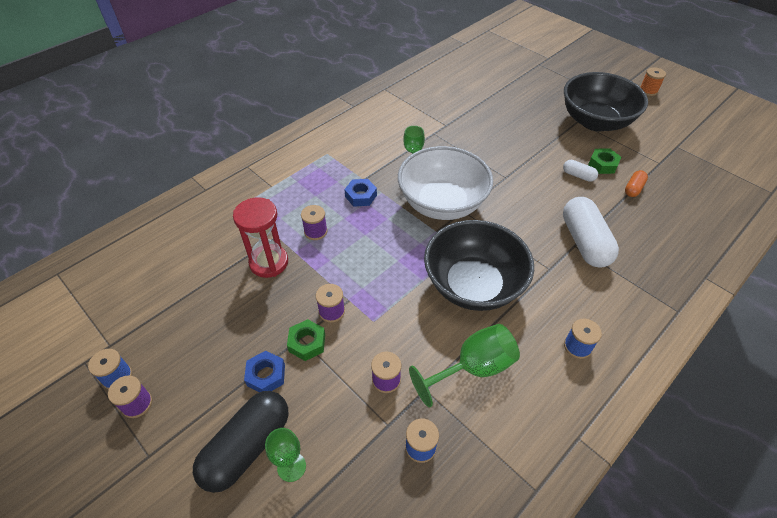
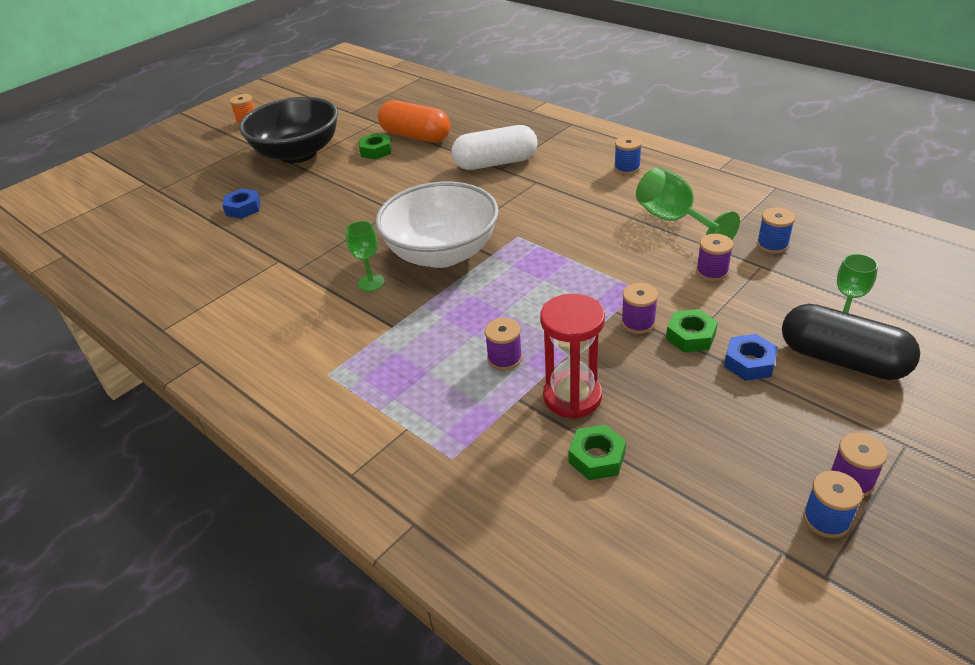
camera: 90 degrees left, 10 degrees down
blue nut [344,179,377,207] -> blue nut moved to [222,188,261,219]
black bowl [424,220,534,311] -> none
white capsule [563,160,598,182] -> none
orange capsule [625,170,648,197] -> orange capsule [378,100,450,143], size x2.11
none -> green nut [569,424,626,480]

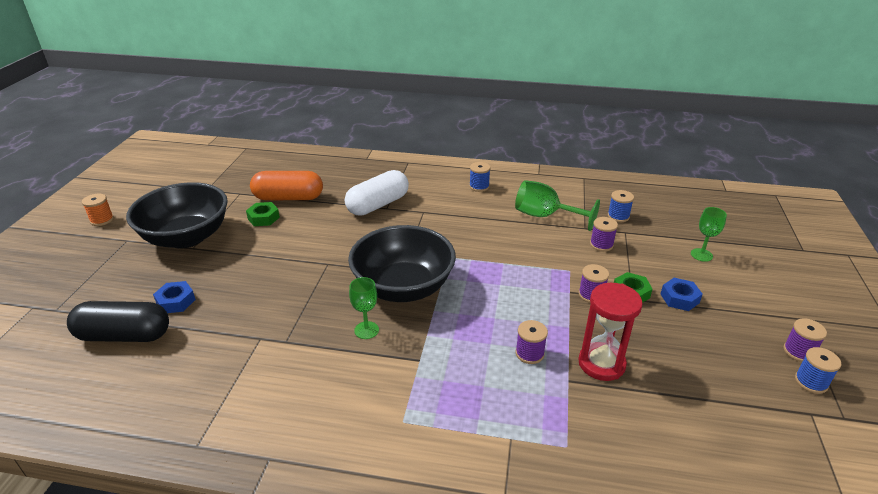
camera: 35 degrees left, 5 degrees down
white bowl [375,182,499,268] -> black bowl [348,225,456,302]
green nut [569,424,626,480] -> none
black capsule [782,304,920,380] -> black capsule moved to [67,301,169,342]

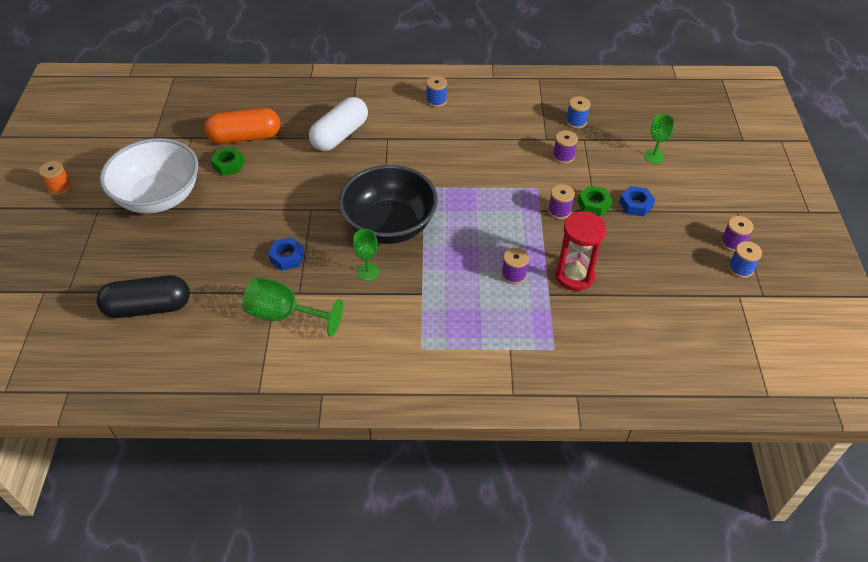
camera: 10 degrees left, 15 degrees up
black bowl [126,182,228,249] -> white bowl [100,138,198,214]
blue nut [153,281,196,313] -> blue nut moved to [268,237,305,271]
green goblet [515,180,600,231] -> green goblet moved to [242,277,343,337]

